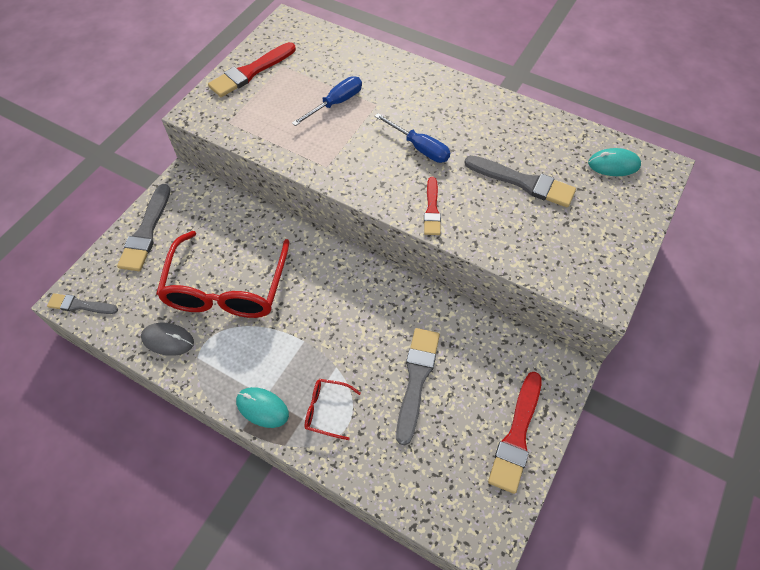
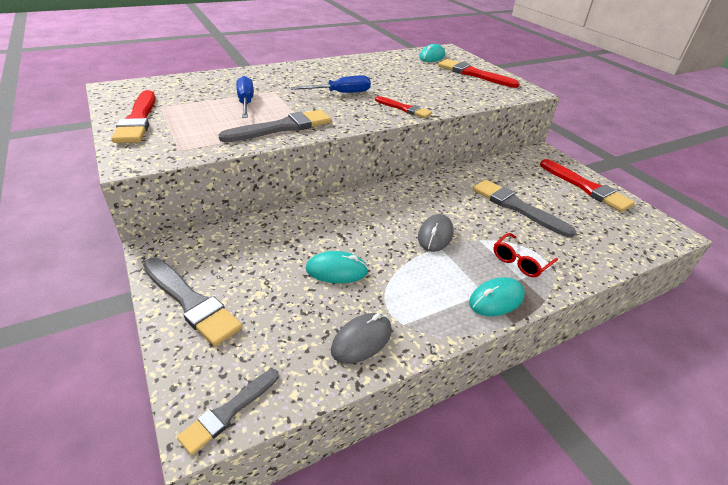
camera: 60 degrees left, 20 degrees down
red glasses [156,231,290,318] -> turquoise mouse [306,251,368,283]
grey brush [464,155,576,207] -> grey brush moved to [219,110,331,142]
none -> grey mouse [418,214,453,252]
none -> red brush [438,59,520,88]

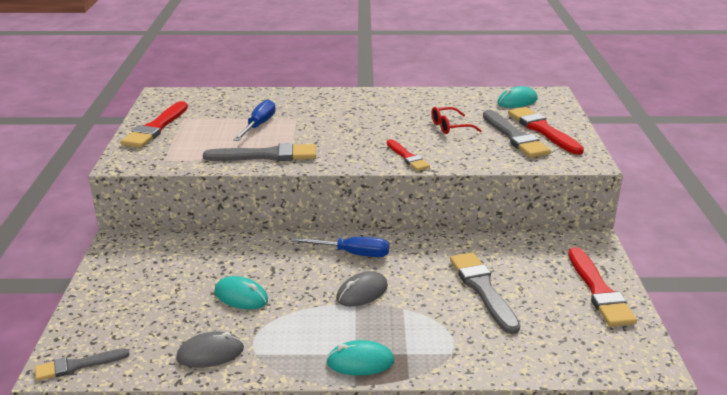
camera: 30 degrees right, 10 degrees down
grey brush [143,258,243,346] -> grey brush moved to [483,110,551,158]
blue screwdriver [290,76,371,93] -> blue screwdriver moved to [291,237,389,257]
red glasses [493,233,558,277] -> red glasses moved to [431,107,482,134]

